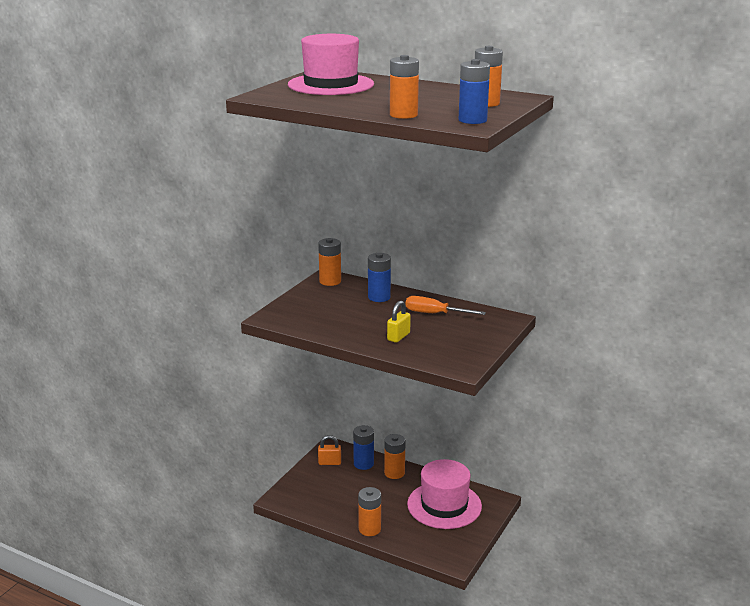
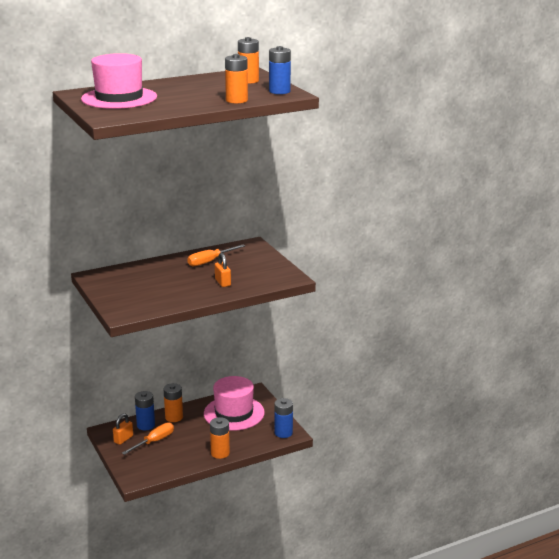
camera: 55 degrees left, 0 degrees up
orange battery [318,238,341,286] -> none
blue battery [368,253,391,302] -> blue battery moved to [274,398,293,438]
yellow padlock [387,301,411,343] -> orange padlock [215,253,231,287]
none -> orange screwdriver [122,422,174,455]

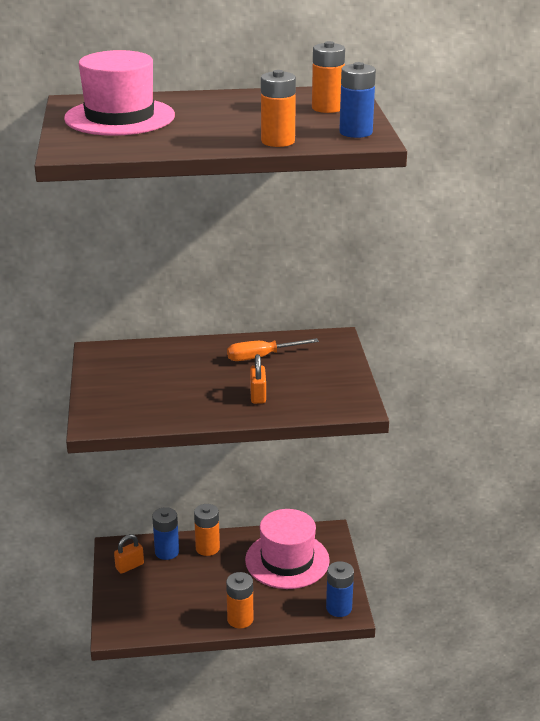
camera: 20 degrees right, 5 degrees up
orange screwdriver [122,422,174,455] -> none

